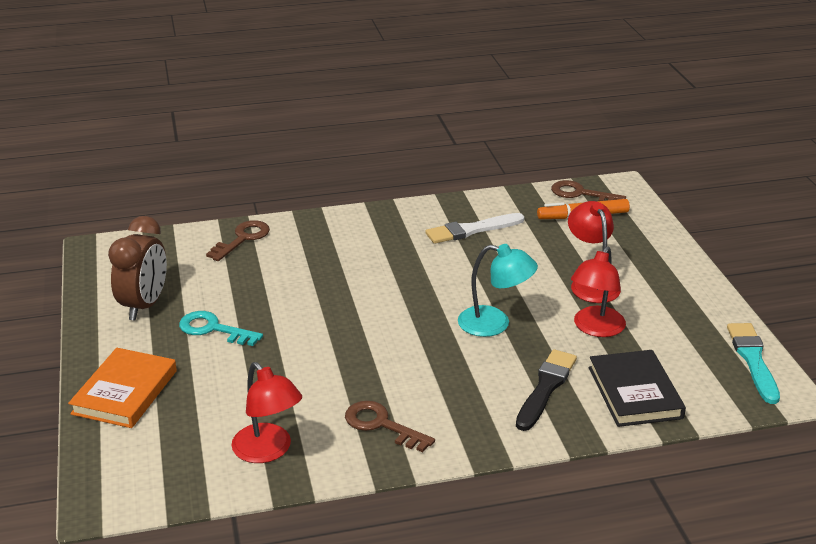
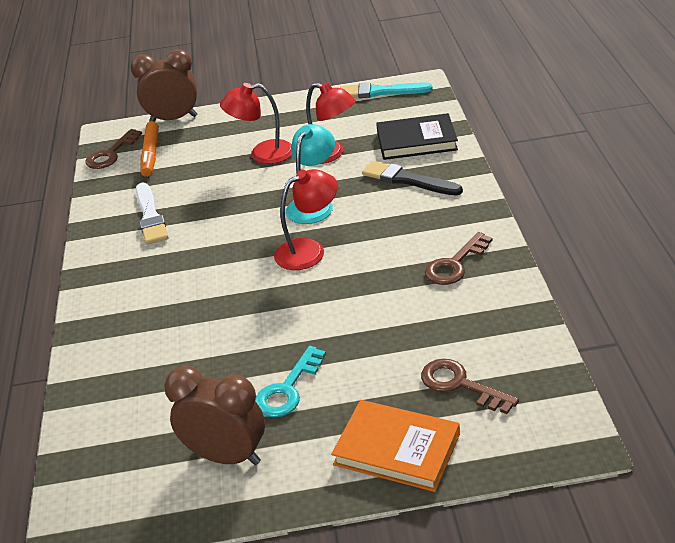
camera: 80 degrees left, 5 degrees up
brown key [206,220,270,261] -> brown key moved to [421,359,519,414]
red lamp [232,362,302,463] -> red lamp moved to [274,169,338,270]
none -> brown clock [131,49,198,122]

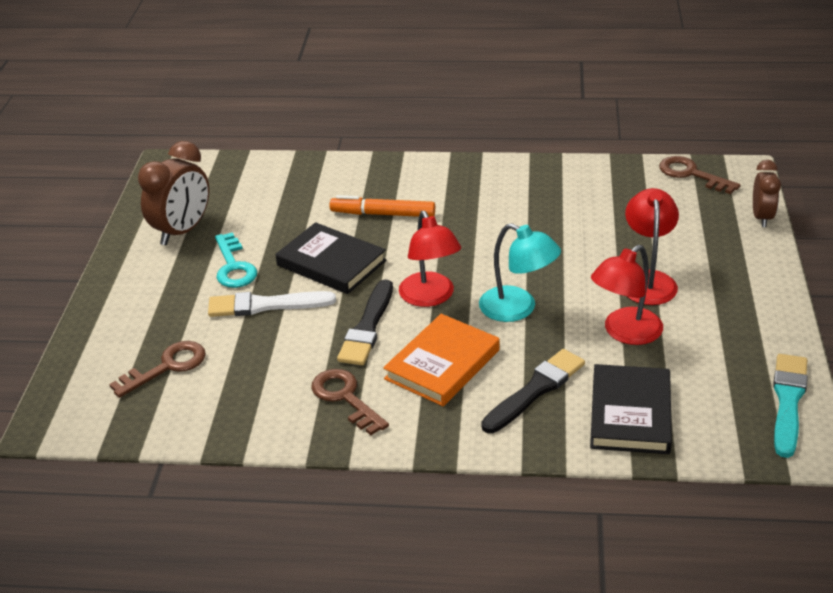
camera: 100 degrees right, 0 degrees up
brown clock [131,49,198,122] -> brown clock [753,160,781,227], size x0.62
white brush [136,182,169,244] -> white brush moved to [208,291,336,317]
orange marker [140,121,159,177] -> orange marker moved to [330,195,435,217]
turquoise key [255,346,326,417] -> turquoise key turned 150 degrees counterclockwise [215,232,257,288]
orange book [331,400,460,492] -> orange book moved to [383,314,500,406]
none -> black book [275,222,386,294]
none -> black brush [337,279,393,365]

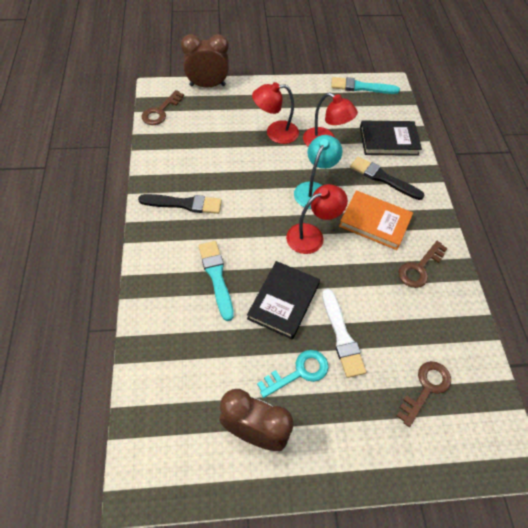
camera: 105 degrees left, 20 degrees up
brown key [109,341,206,398] -> brown key turned 90 degrees clockwise [397,361,451,427]
orange marker [330,195,435,217] -> turquoise brush [199,241,234,321]
black brush [337,279,393,365] -> black brush moved to [138,194,222,214]
brown clock [753,160,781,227] -> brown clock [181,34,229,87], size x1.60

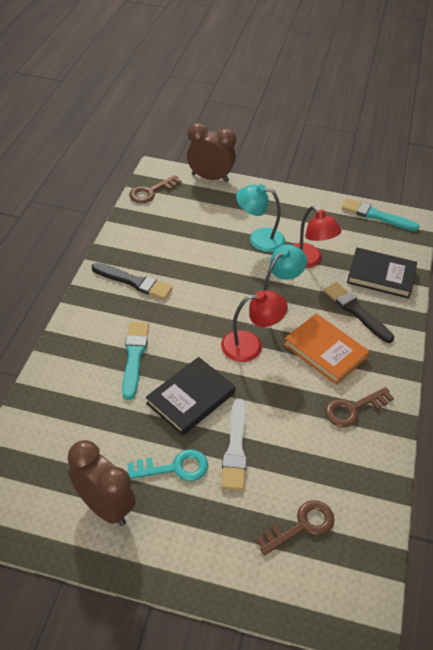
camera: 20 degrees right, 10 degrees down
red lamp [252,82,299,144] -> turquoise lamp [236,184,285,252]

